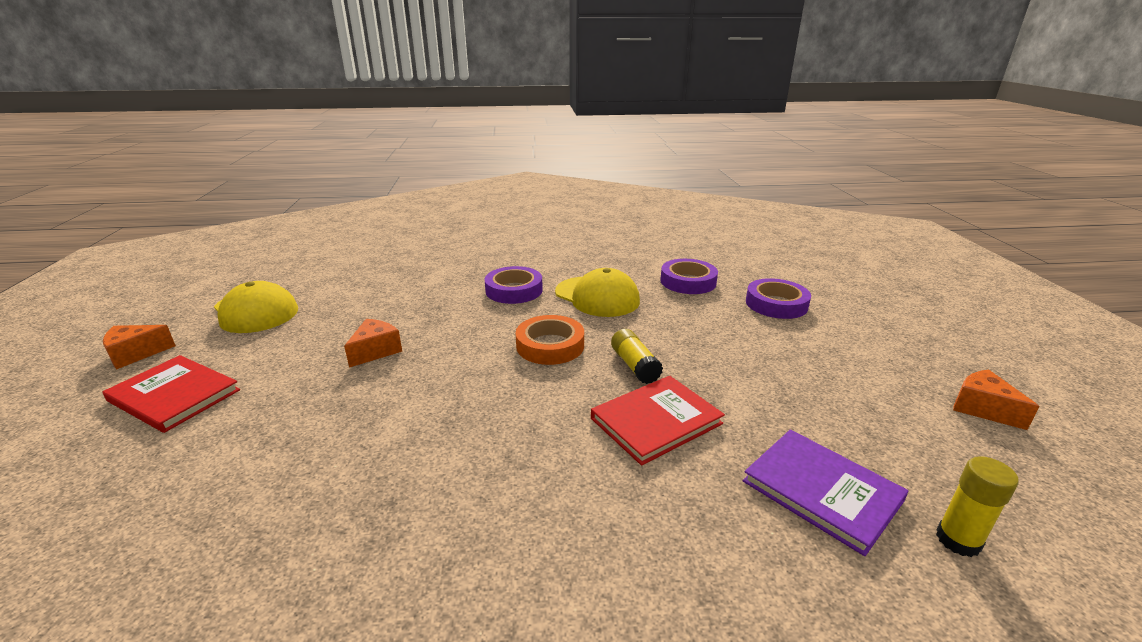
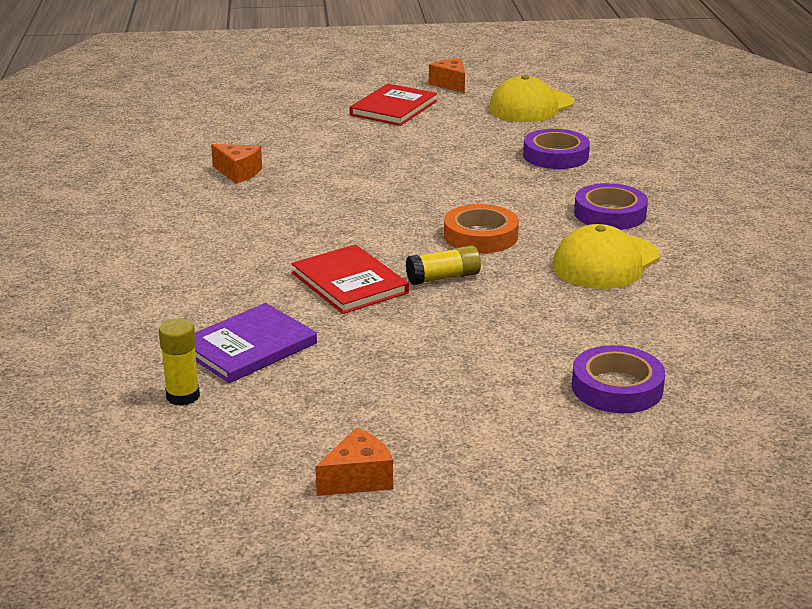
camera: 90 degrees right, 0 degrees up
orange cheese [344,319,402,368] -> orange cheese moved to [211,144,262,183]
purple tape [660,259,718,294] -> purple tape moved to [523,129,590,169]

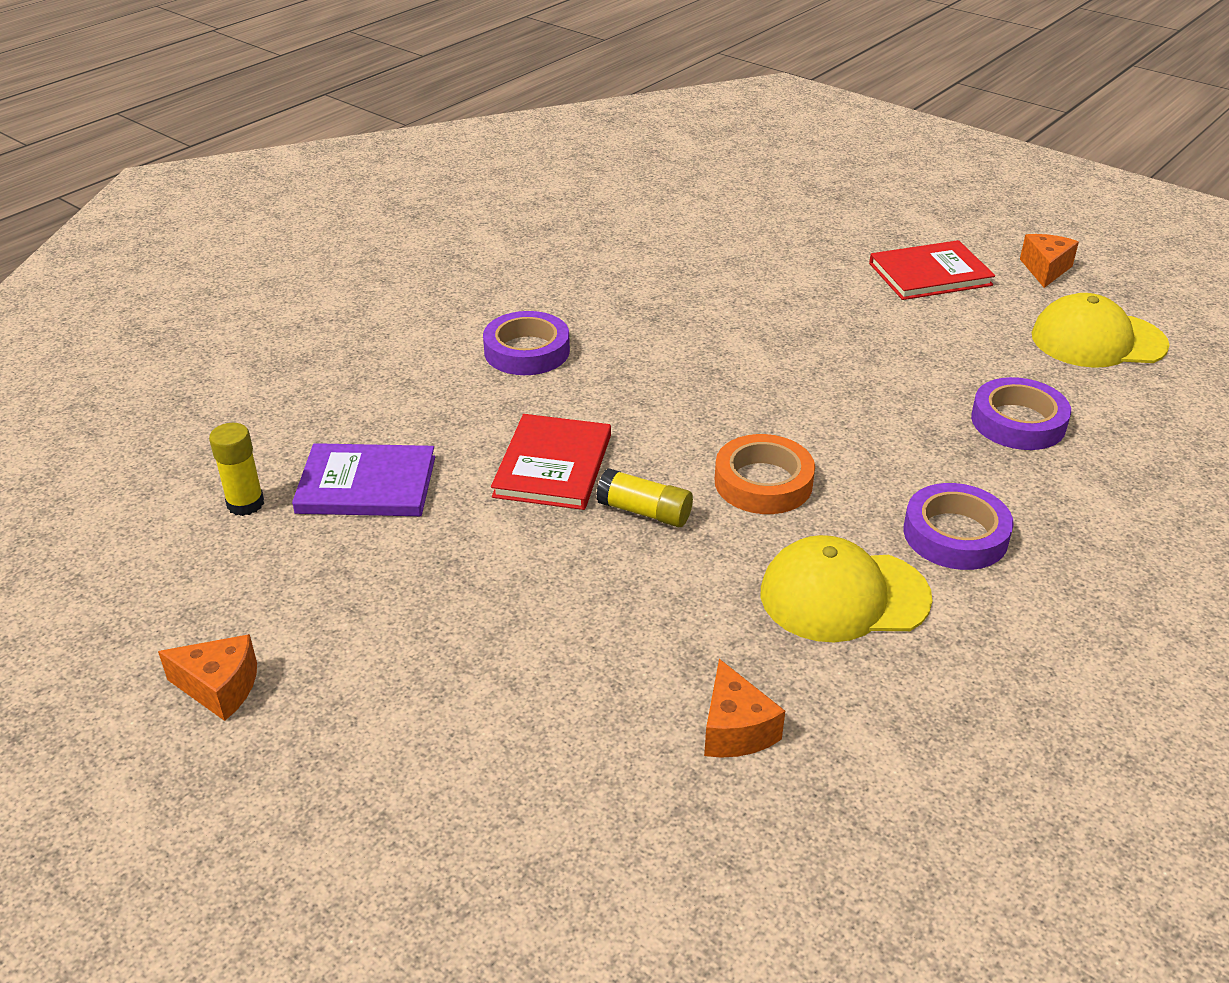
camera: 45 degrees right, 10 degrees up
orange cheese [211,144,262,183] -> orange cheese moved to [704,659,785,758]
purple tape [572,345,665,413] -> purple tape moved to [483,311,570,375]

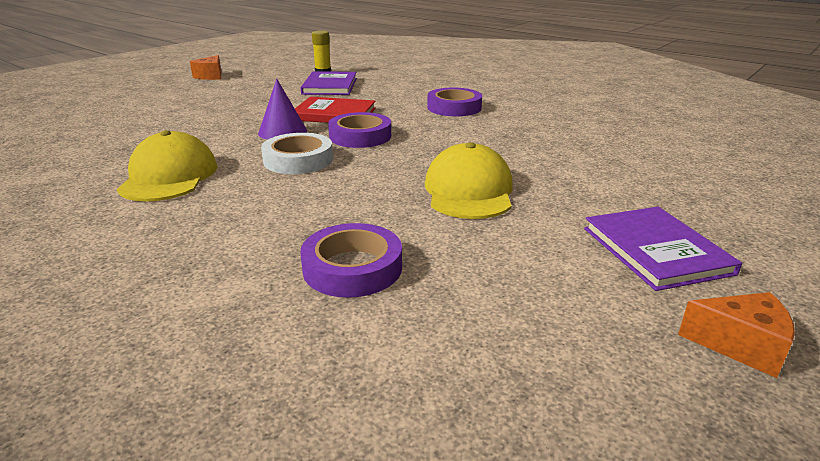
camera: 90 degrees right, 10 degrees down
yellow glue stick [596,468,693,527] -> purple cone [258,79,307,140]
orange cheese [704,659,785,758] -> none
orange tape [715,434,815,514] -> white tape [261,133,333,174]
red book [869,240,995,300] -> purple book [584,207,742,291]
purple tape [903,483,1014,570] -> purple tape moved to [328,112,391,148]
yellow cap [1031,293,1169,368] -> yellow cap moved to [425,142,513,219]

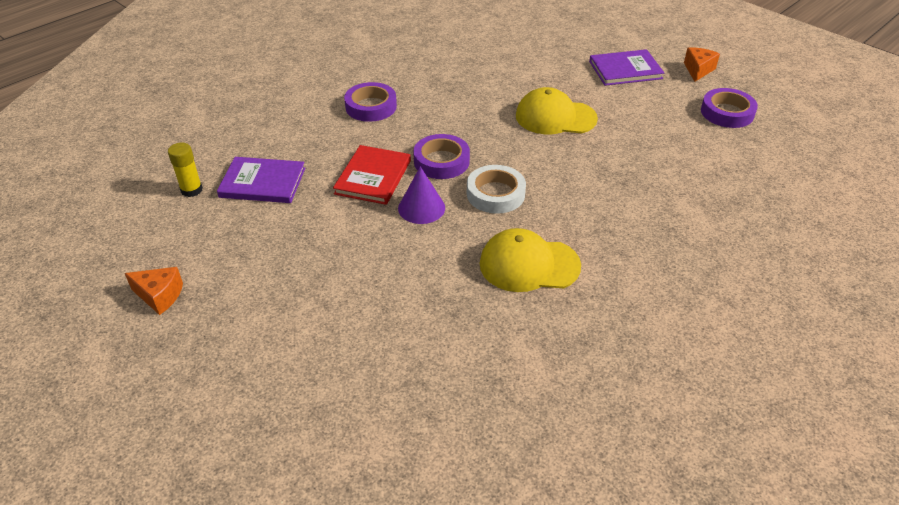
camera: 85 degrees left, 15 degrees up
purple tape [300,223,402,298] -> purple tape moved to [701,88,758,128]

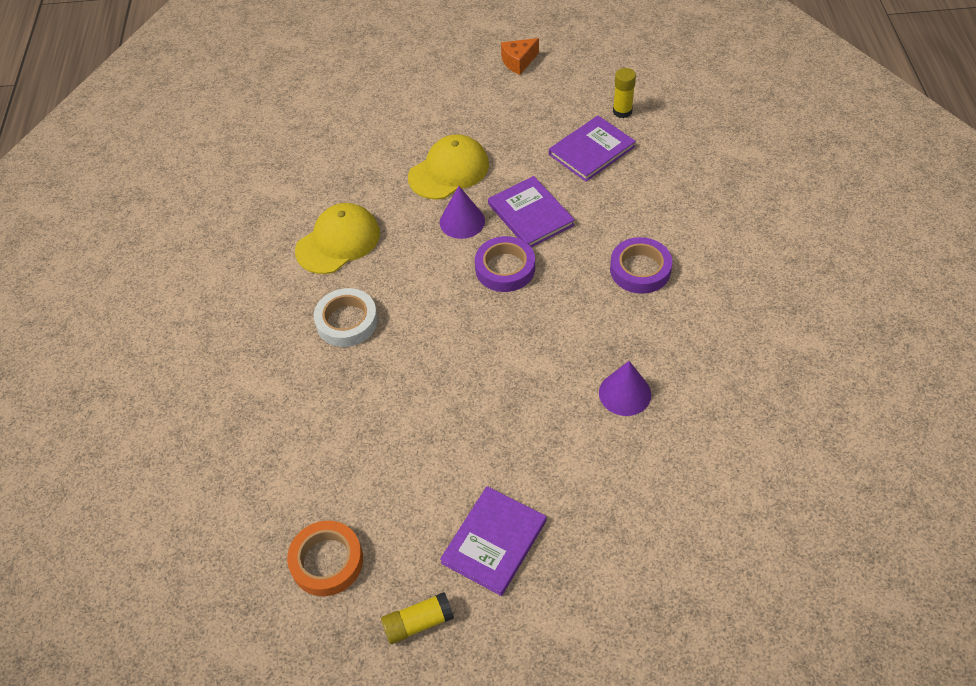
camera: 135 degrees right, 10 degrees up
red book [333,145,411,205] -> purple book [488,176,575,248]
white tape [467,165,526,214] -> white tape moved to [314,288,378,347]
yellow cap [516,87,598,134] -> yellow cap moved to [408,134,489,200]
orange cheese [684,47,720,82] -> yellow glue stick [381,592,454,644]
purple tape [701,88,758,128] -> orange tape [287,521,363,596]
none -> purple cone [599,361,651,416]

